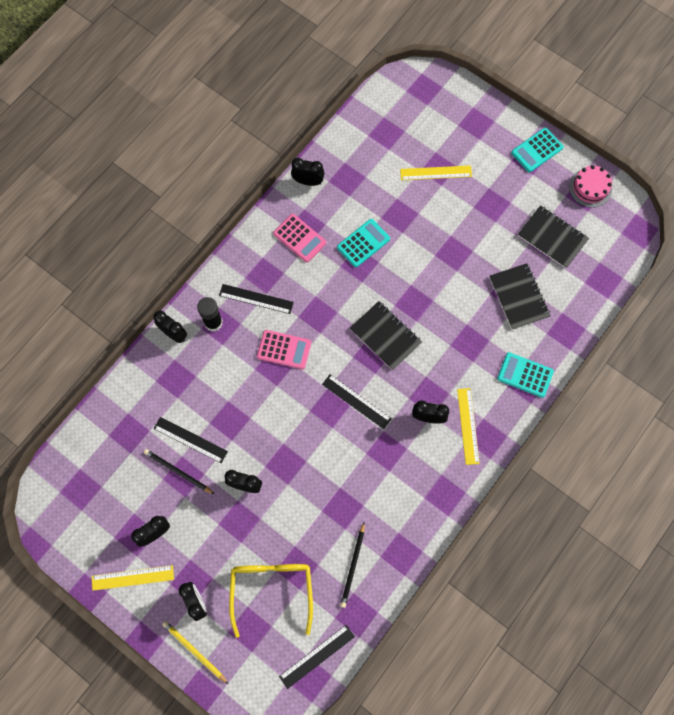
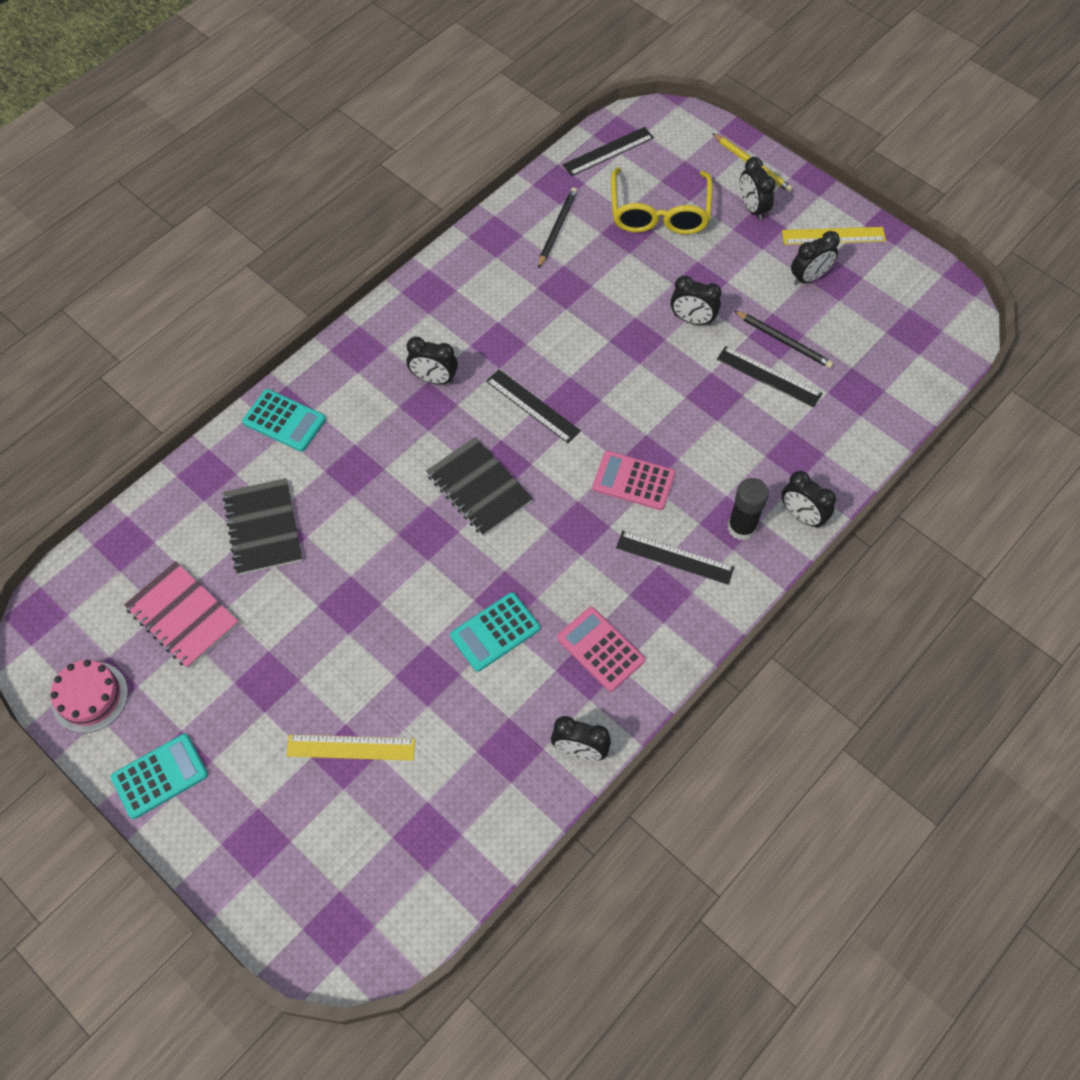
camera: 175 degrees left, 10 degrees down
yellow ruler [457,388,480,465] -> none
black notebook [518,205,589,268] -> pink notebook [124,561,239,668]

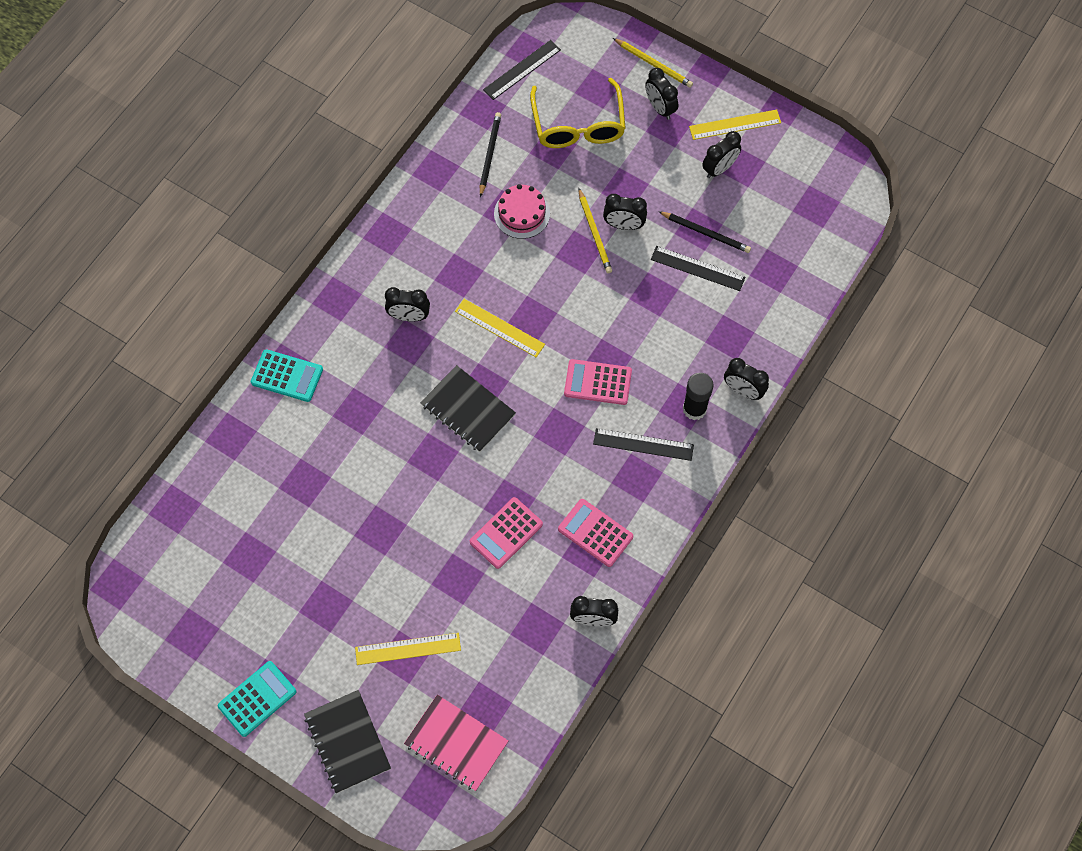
camera: 10 degrees left, 5 degrees up
pink cake [50,660,128,733] -> pink cake moved to [494,184,550,239]
pink notebook [124,561,239,668] -> pink notebook moved to [404,694,508,791]
black notebook [223,478,302,575] -> black notebook moved to [304,690,391,793]
turquoise calculator [450,592,540,672] -> pink calculator [470,497,543,569]
black ruler [486,369,581,443] -> yellow ruler [455,299,545,357]
none -> yellow pencil [579,189,612,273]

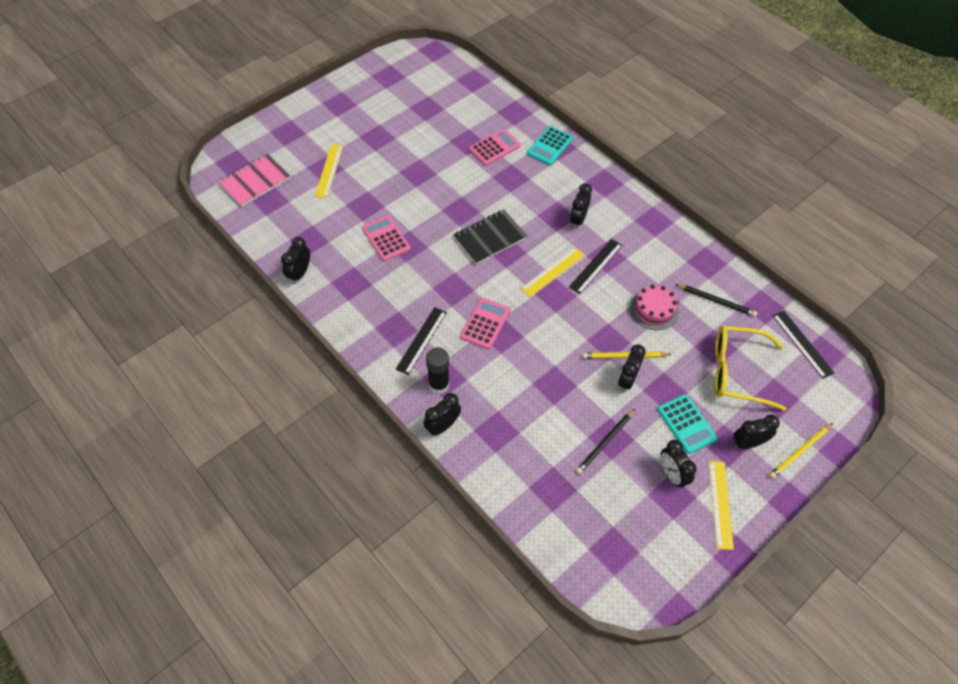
camera: 105 degrees right, 10 degrees down
turquoise calculator [218,661,296,737] -> turquoise calculator moved to [657,394,718,454]
black notebook [304,690,391,793] -> none
pink calculator [558,499,633,567] -> pink calculator moved to [469,129,521,166]
black ruler [651,246,745,291] -> black ruler moved to [569,239,622,294]

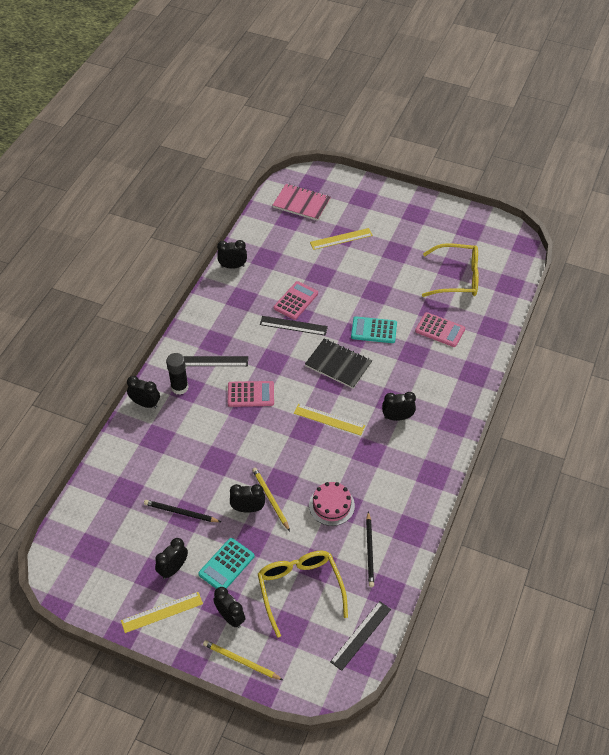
camera: 65 degrees right, 5 degrees down
turquoise calculator [527,126,573,166] -> turquoise calculator moved to [351,316,397,343]
black ruler [569,239,622,294] -> black ruler moved to [260,316,328,335]
none -> yellow glasses [422,243,479,297]

